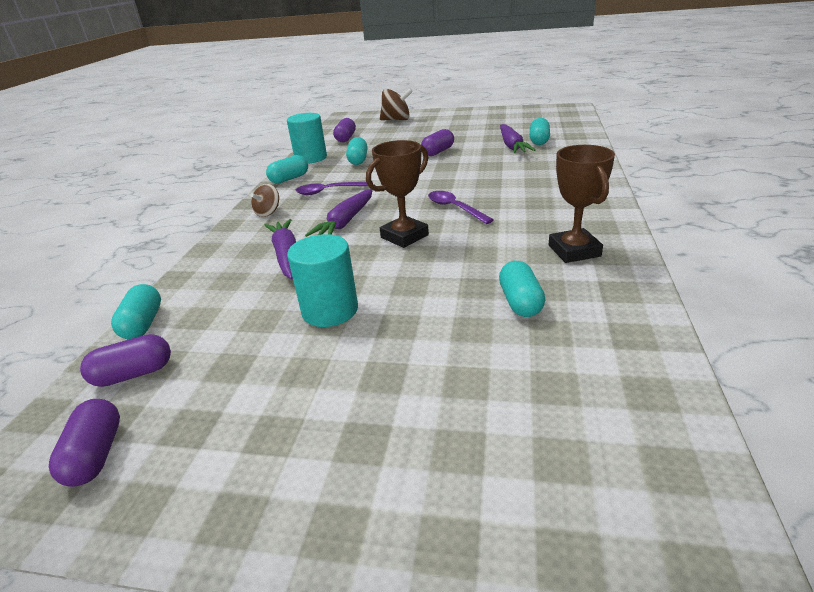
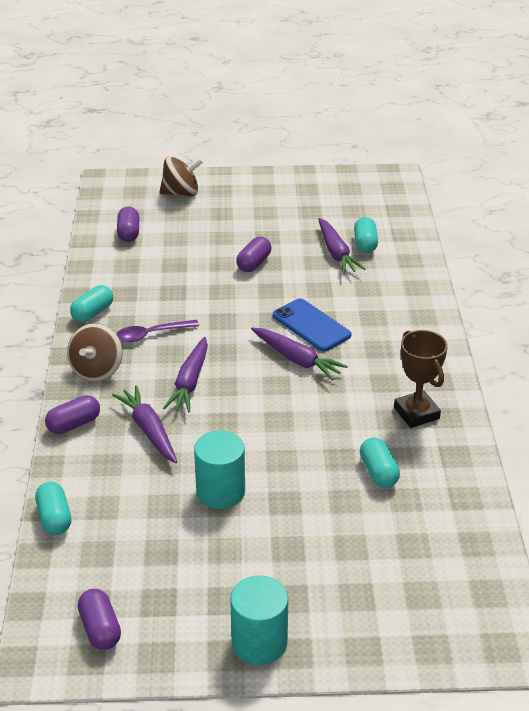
camera: 15 degrees left, 5 degrees up
purple capsule [80,334,171,387] -> purple capsule moved to [45,395,100,434]
brown spinning top [250,184,279,217] -> brown spinning top [67,323,123,382], size x1.61
turquoise cylinder [287,113,327,164] -> turquoise cylinder moved to [230,575,288,665]
turquoise capsule [346,137,368,165] -> none
brown trophy [366,140,429,248] -> none
purple spoon [428,191,494,224] -> purple carrot [251,328,348,380]
none -> blue phone [273,298,351,351]

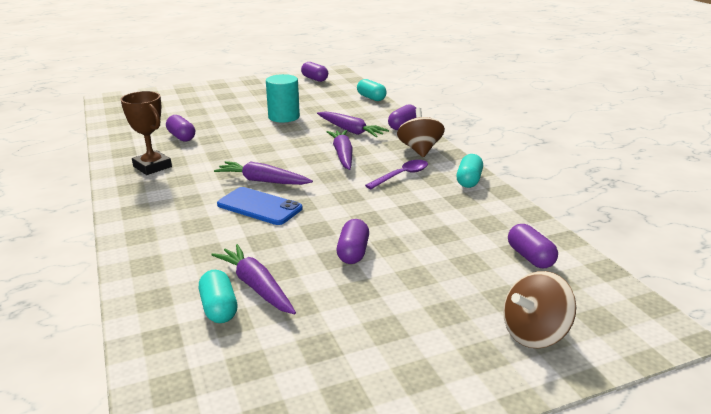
camera: 160 degrees right, 10 degrees down
turquoise cylinder [230,575,288,665] -> none
turquoise capsule [360,437,400,488] -> purple capsule [166,115,195,142]

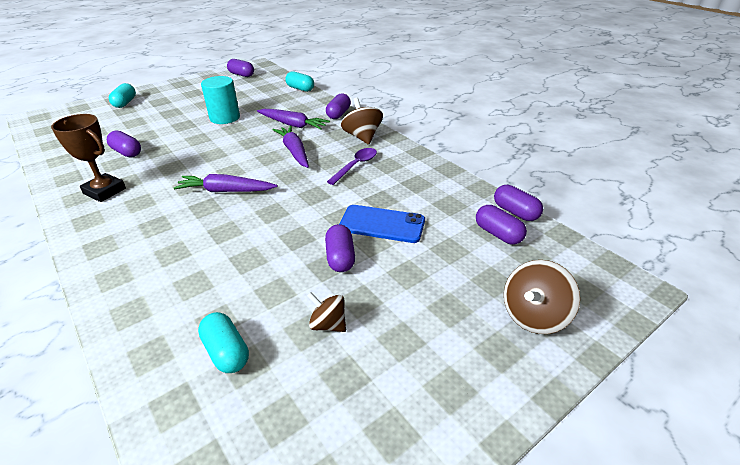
camera: 15 degrees left, 10 degrees up
purple carrot [211,244,296,314] -> none
blue phone [217,187,303,225] -> blue phone moved to [340,205,425,243]
turquoise capsule [457,154,483,188] -> turquoise capsule moved to [109,83,136,108]
none -> brown spinning top [307,292,346,332]
none -> purple capsule [494,185,543,221]

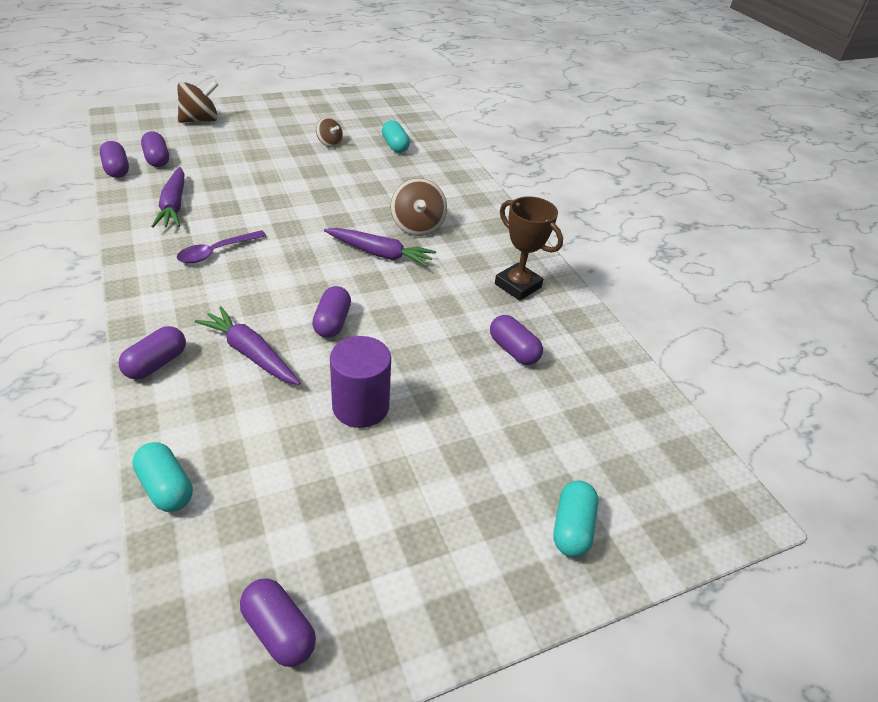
camera: 170 degrees left, 5 degrees up
turquoise cylinder [201,76,240,124] -> purple cylinder [330,336,391,428]
purple carrot [273,125,309,168] -> purple carrot moved to [151,167,184,228]
purple capsule [325,224,355,272] -> purple capsule moved to [312,286,351,338]
blue phone [340,205,425,243] -> none
brown spinning top [341,98,383,145] -> brown spinning top moved to [391,178,447,236]

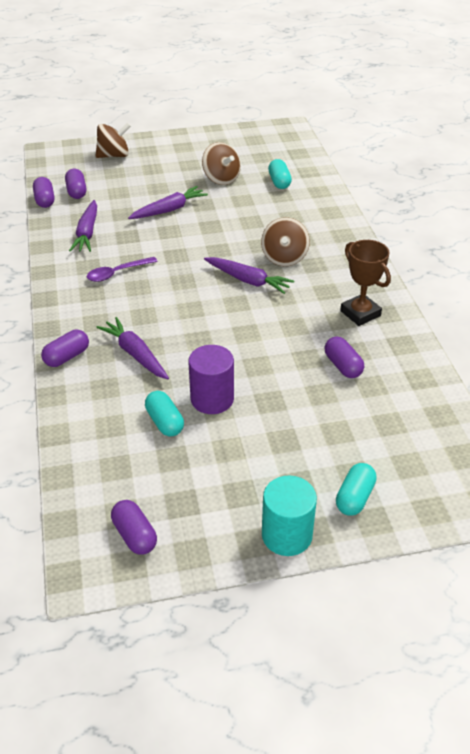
camera: 15 degrees right, 0 degrees up
turquoise capsule [132,442,193,512] -> turquoise capsule moved to [145,391,184,436]
purple capsule [312,286,351,338] -> none
brown spinning top [316,117,343,147] -> brown spinning top [202,142,241,185], size x1.61
none -> purple carrot [128,186,208,219]
none -> turquoise cylinder [262,476,317,556]

